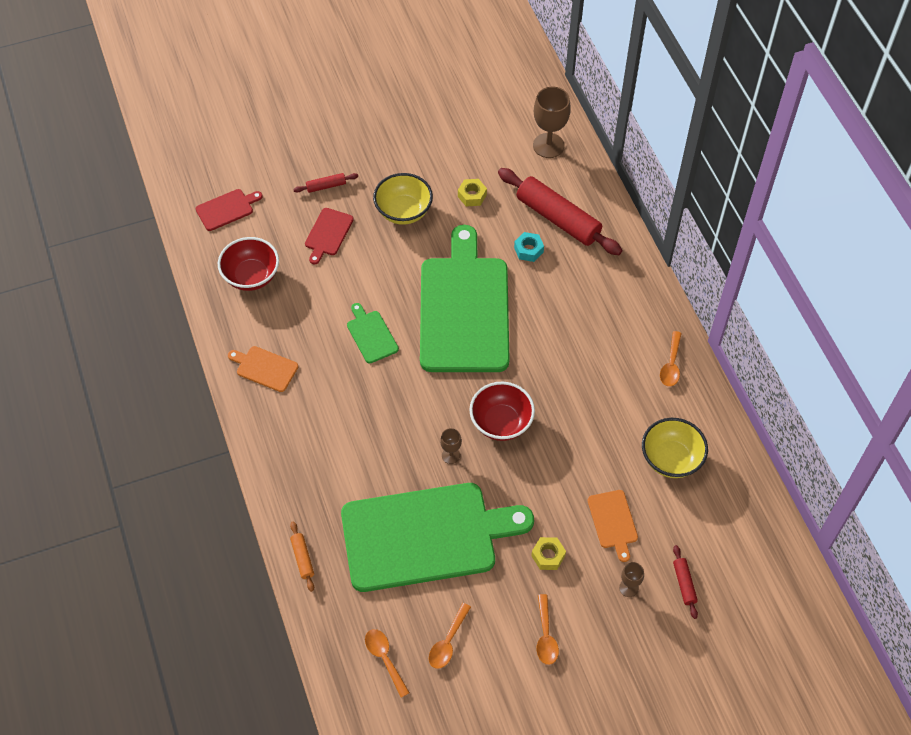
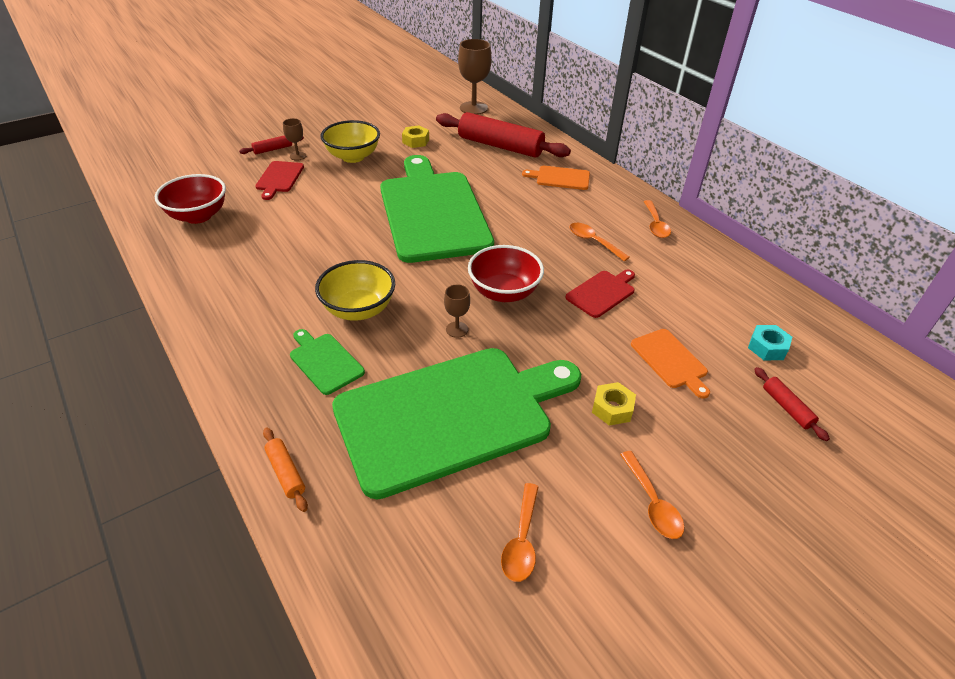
camera: 15 degrees left, 15 degrees down
red cutting board [196,189,263,231] -> red cutting board moved to [565,270,635,318]
orange cutting board [228,346,298,392] -> orange cutting board moved to [522,166,590,190]
green cutting board [347,303,399,363] -> green cutting board moved to [290,329,365,395]
orange spoon [365,629,410,698] -> orange spoon moved to [569,223,630,261]
turquoise nut [514,232,544,262] -> turquoise nut moved to [748,325,792,360]
brown goblet [619,562,644,597] -> brown goblet moved to [283,118,306,161]
yellow bowl [642,418,708,478] -> yellow bowl moved to [315,260,395,321]

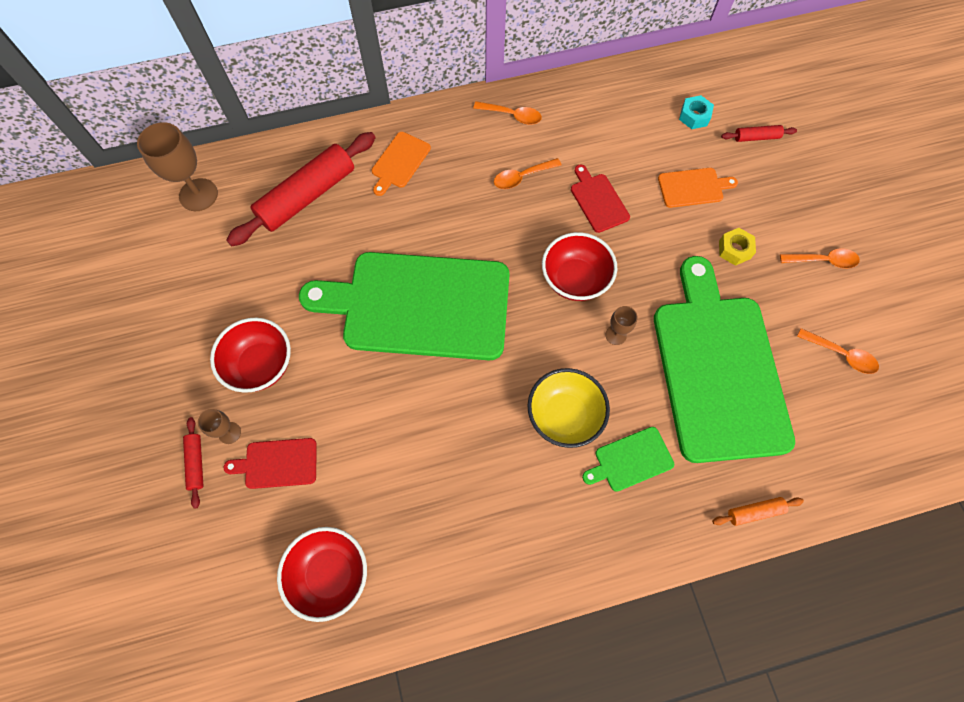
camera: 70 degrees left, 25 degrees up
red cutting board [255,161,304,200] -> red cutting board turned 150 degrees clockwise [224,438,317,489]
yellow bowl [321,120,380,163] -> red bowl [210,318,291,393]
yellow nut [402,125,429,148] -> none

